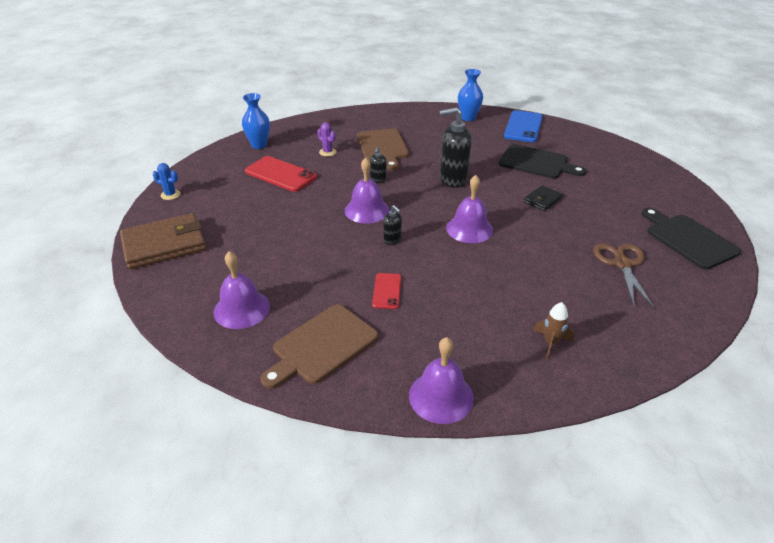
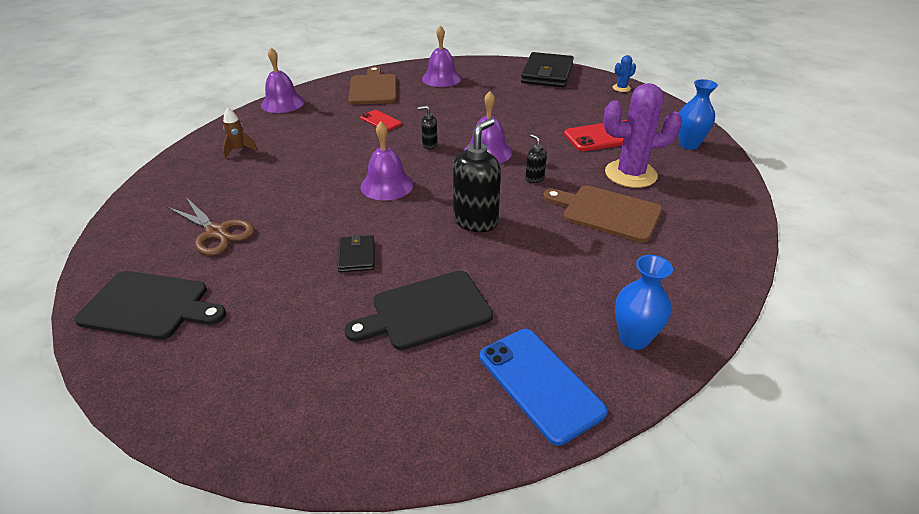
camera: 130 degrees right, 0 degrees up
brown wallet [120,213,206,269] -> black wallet [521,52,574,87]
purple cactus [317,123,336,156] -> purple cactus [603,83,682,188], size x2.23

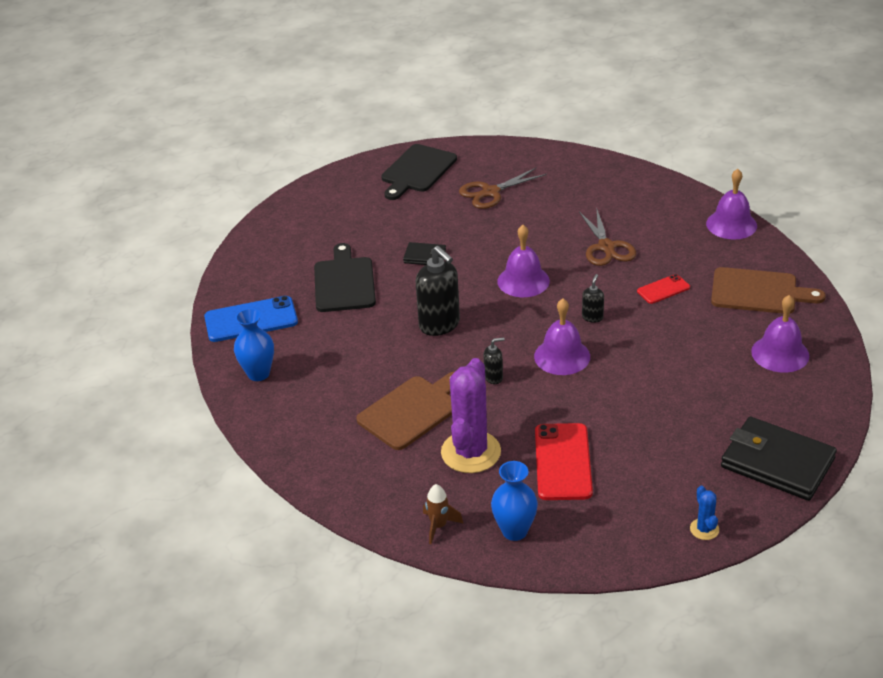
camera: 110 degrees right, 0 degrees up
brown rocket [222,107,258,158] -> brown rocket moved to [423,484,463,544]
none -> brown scissors [579,207,636,266]

